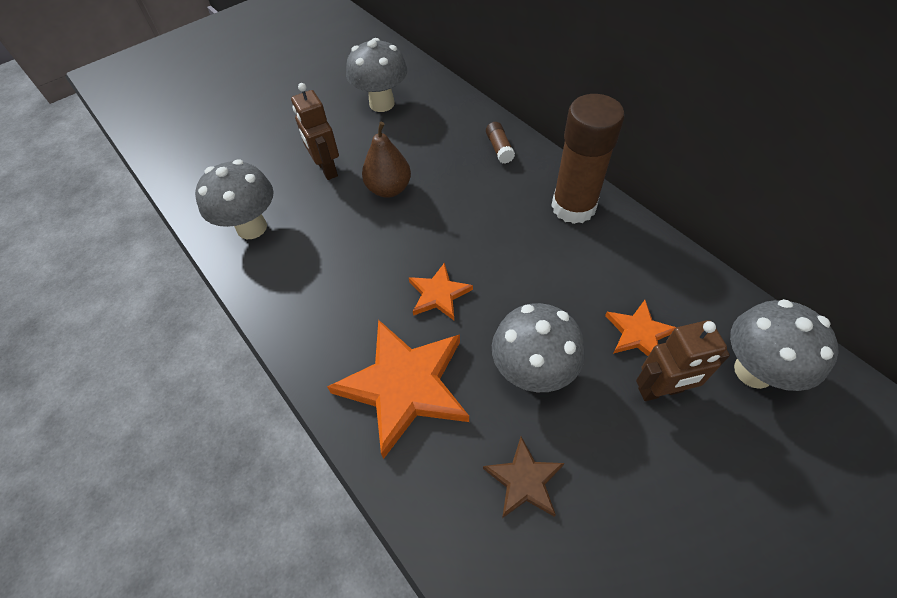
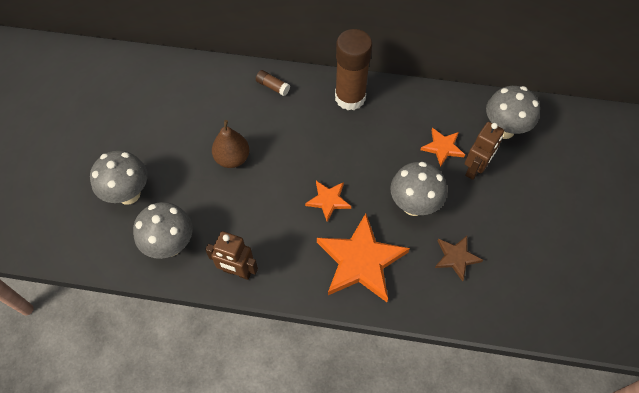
camera: 45 degrees left, 5 degrees up
brown robot [291,83,339,180] -> brown robot moved to [205,231,258,280]
grey mushroom [346,38,407,112] -> grey mushroom moved to [90,151,148,205]

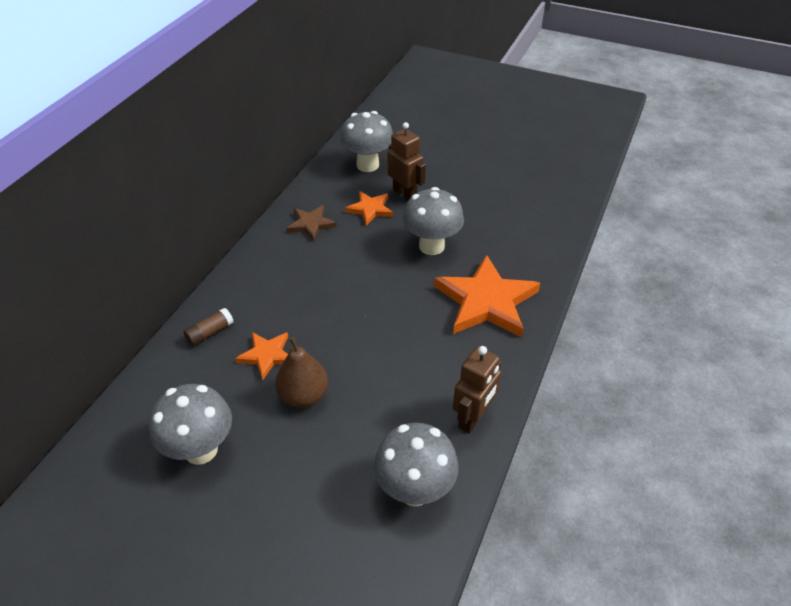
camera: 75 degrees left, 15 degrees down
grey mushroom [90,151,148,205] -> grey mushroom moved to [149,384,232,465]
orange star [305,181,351,222] -> orange star moved to [235,332,288,380]
brown glue stick [335,29,372,110] -> none
brown star [435,236,483,282] -> brown star moved to [286,205,337,241]

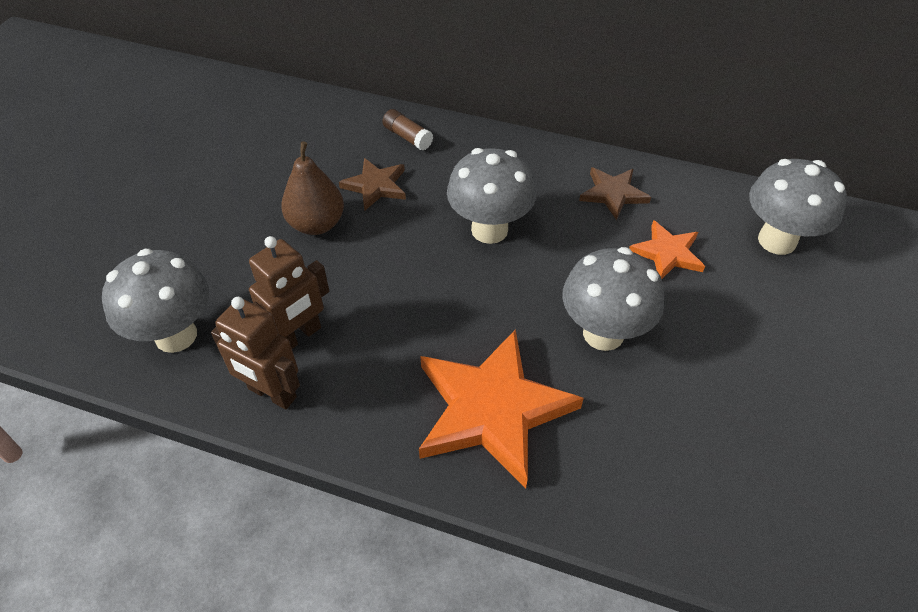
camera: 85 degrees right, 5 degrees up
grey mushroom [149,384,232,465] -> grey mushroom moved to [447,148,536,244]
orange star [235,332,288,380] -> brown star [339,158,406,211]
brown robot [387,122,426,201] -> brown robot moved to [249,236,329,349]

